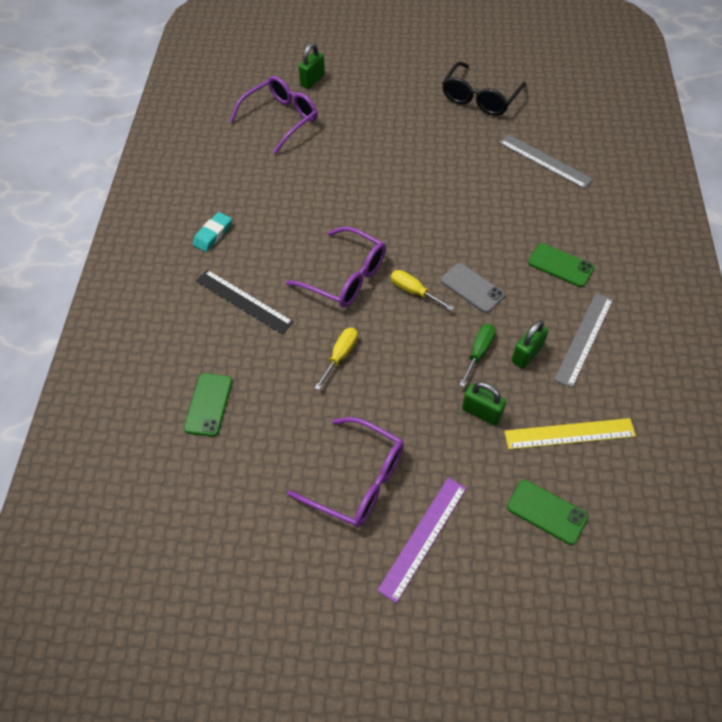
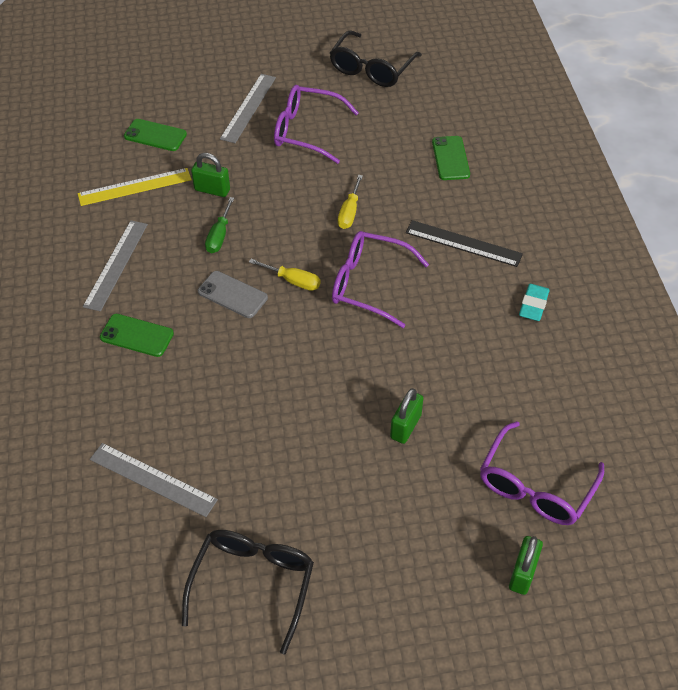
camera: 165 degrees right, 5 degrees down
purple ruler [377,478,466,603] -> grey ruler [220,74,276,143]
green padlock [511,320,548,369] -> green padlock moved to [390,388,423,444]
none -> black glasses [330,30,422,87]

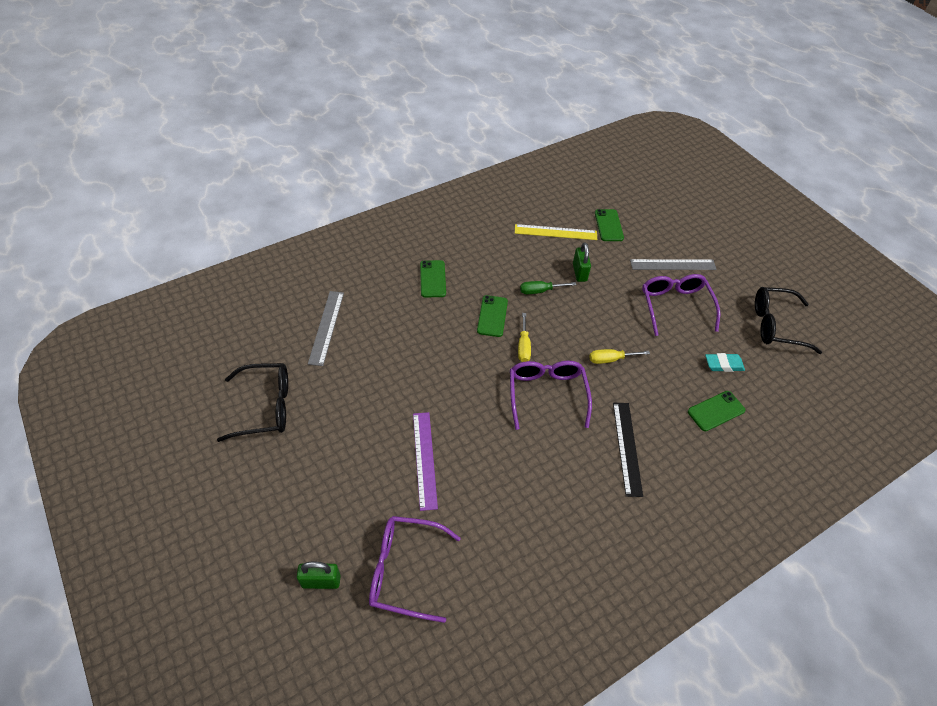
camera: 65 degrees right, 0 degrees up
yellow ruler [78,168,192,206] -> yellow ruler turned 45 degrees counterclockwise [515,224,597,240]
grey ruler [83,220,148,311] -> none
grey phone [198,271,268,318] -> green phone [477,295,508,337]
green padlock [390,388,423,444] -> purple ruler [413,412,438,511]
turquoise eraser [519,284,550,321] -> turquoise eraser moved to [705,353,745,372]

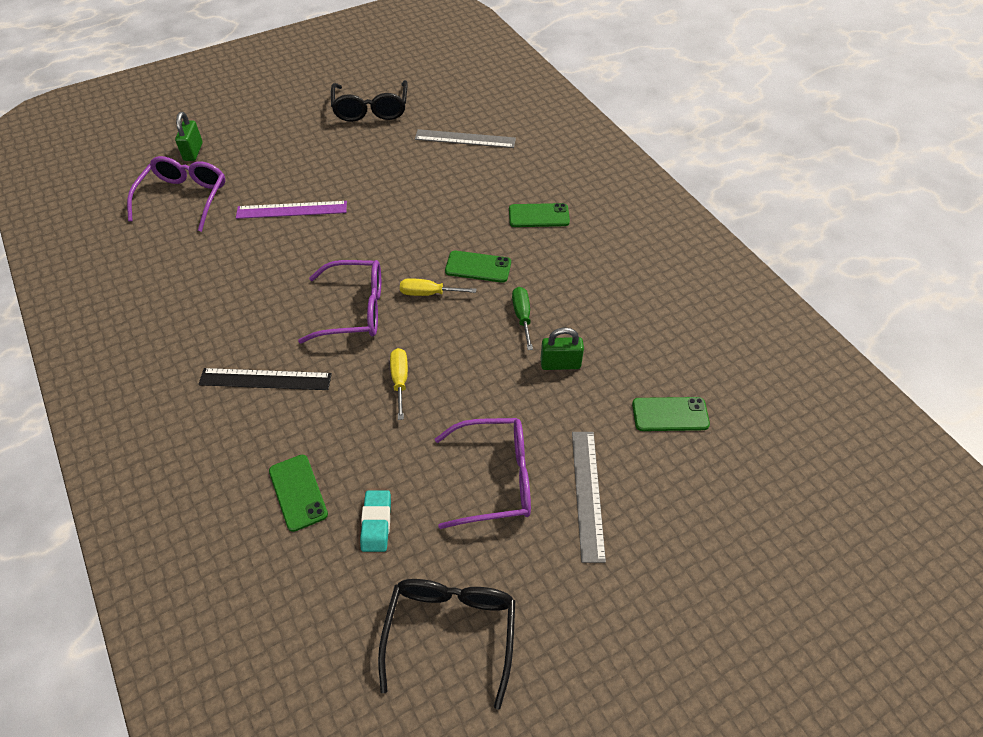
camera: 95 degrees right, 0 degrees up
yellow ruler [515,224,597,240] -> none

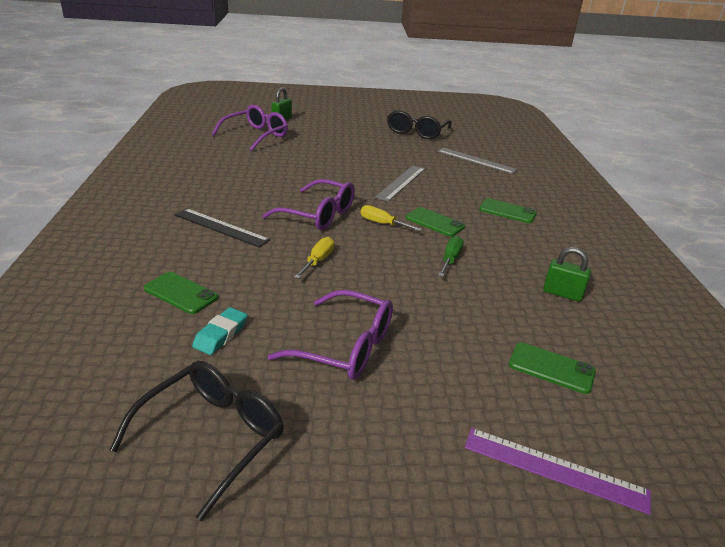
camera: 25 degrees right, 20 degrees down
purple ruler [236,201,347,219] -> purple ruler moved to [465,428,651,515]
green phone [269,455,328,532] -> green phone turned 60 degrees counterclockwise [144,272,218,314]
green padlock [541,327,584,370] -> green padlock moved to [543,247,591,302]
grey ruler [572,432,606,563] -> grey ruler moved to [375,166,425,202]

